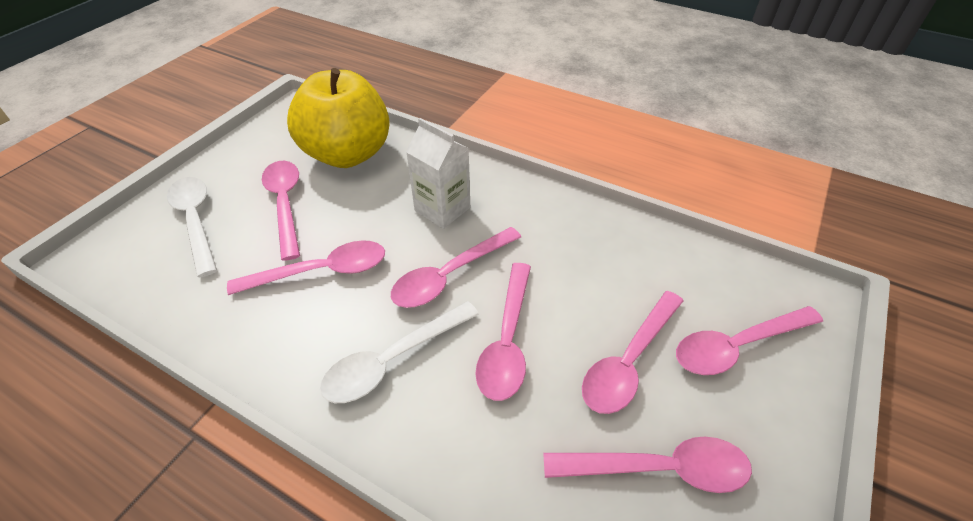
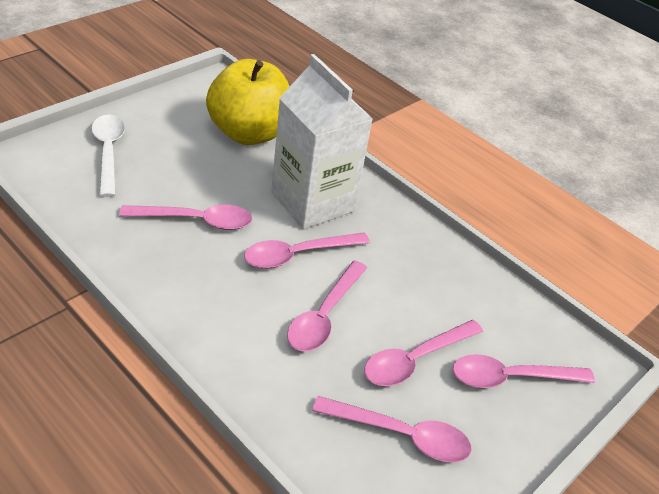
camera: 10 degrees right, 5 degrees down
pink spoon [262,161,300,261] -> none
white spoon [320,301,479,403] -> none
white carton [406,118,470,229] -> white carton [271,54,373,229], size x1.72

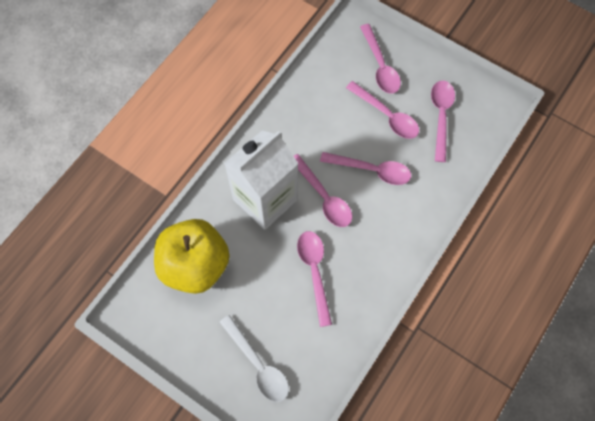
camera: 95 degrees left, 25 degrees up
white spoon [91,115,125,197] -> white spoon turned 105 degrees counterclockwise [220,315,289,402]

